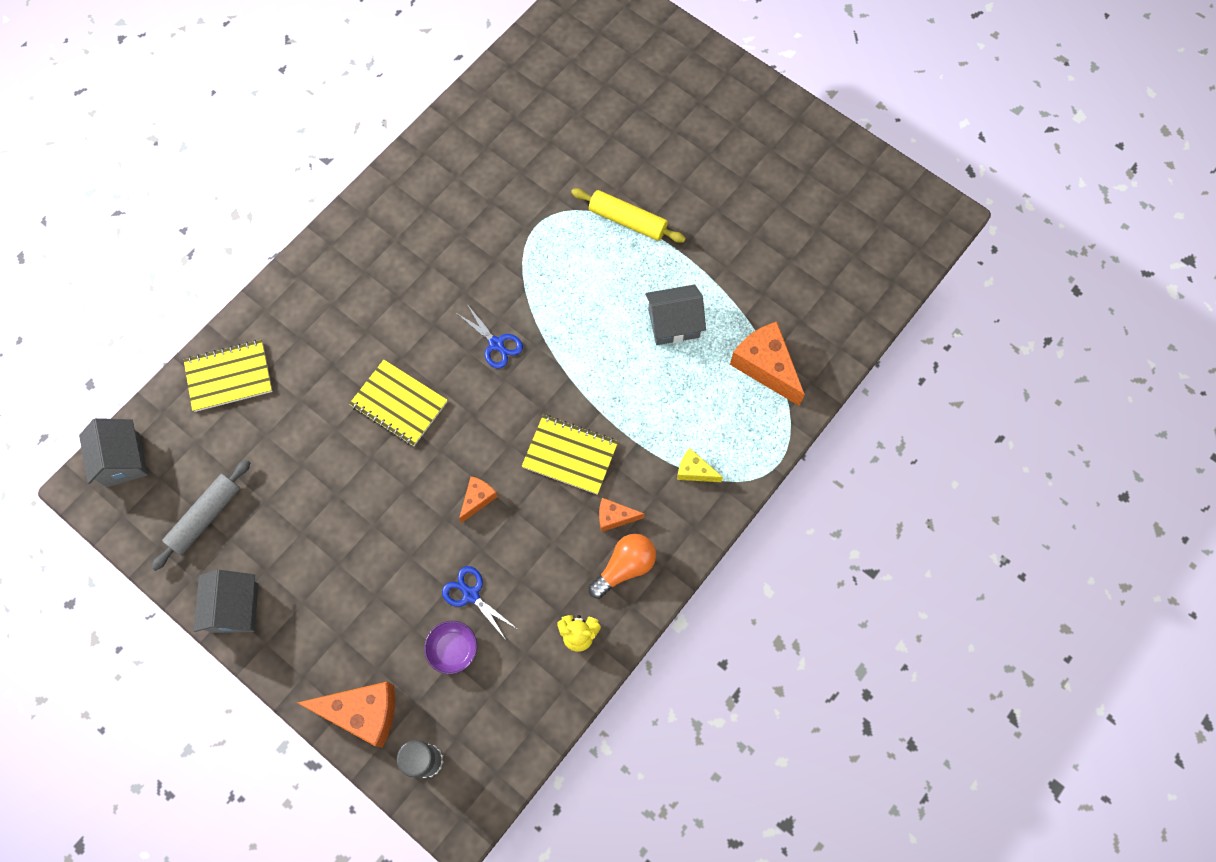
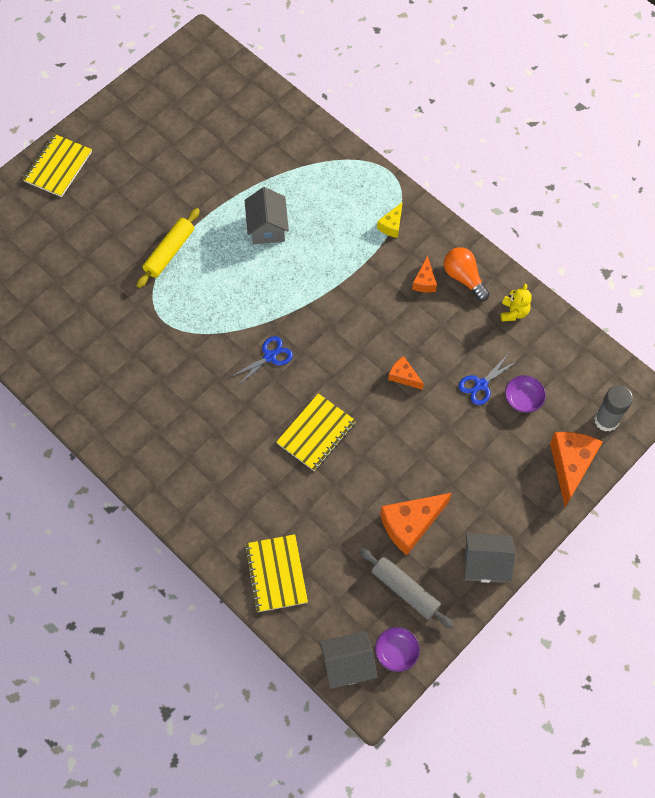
camera: 85 degrees left, 5 degrees down
yellow notebook [522,415,618,495] -> yellow notebook moved to [23,134,92,197]
orange cheese [730,322,805,406] -> orange cheese moved to [380,493,452,555]
none -> purple bowl [375,627,420,672]

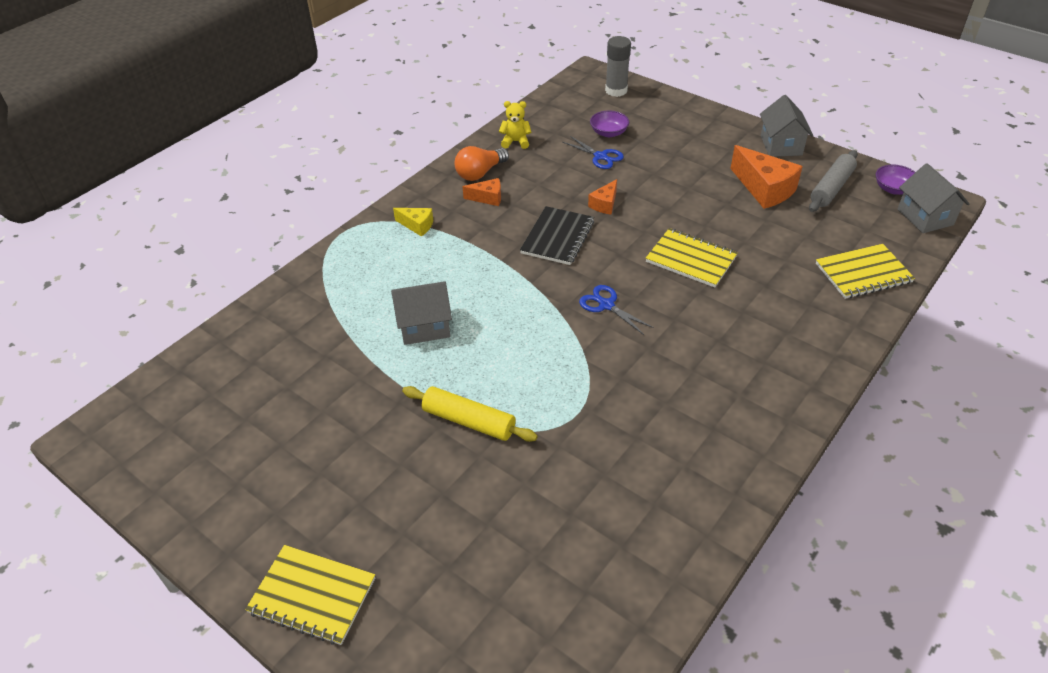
camera: 95 degrees left, 20 degrees down
orange cheese [550,432,603,507] -> none
none -> black notebook [520,206,594,265]

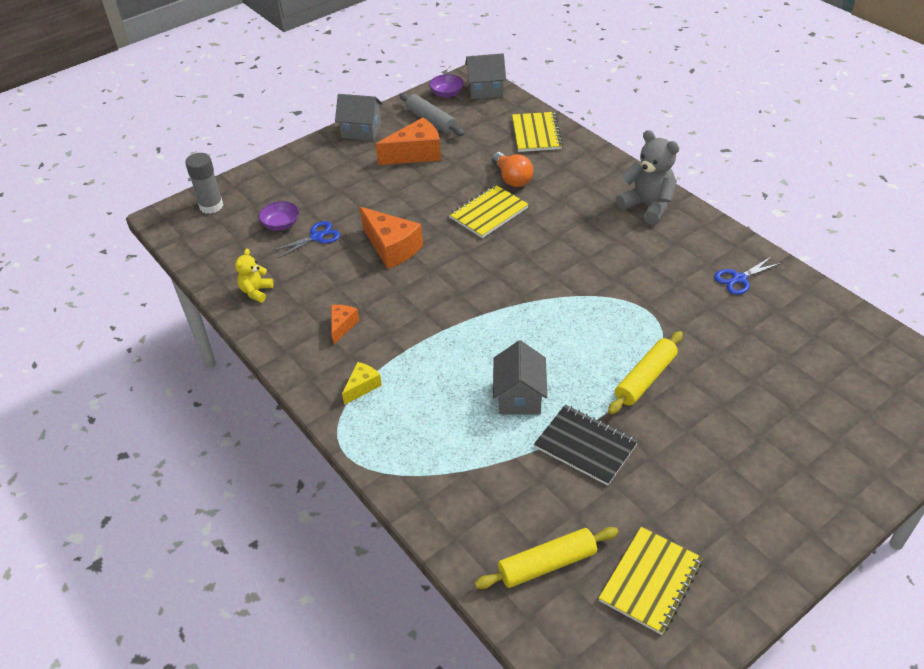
camera: 75 degrees left, 0 degrees up
yellow notebook [245,545,375,645] -> yellow notebook moved to [599,527,703,635]
orange light bulb [455,146,509,181] -> orange light bulb moved to [492,152,533,187]
black notebook [520,206,594,265] -> black notebook moved to [534,405,638,486]
blue scissors [579,285,654,335] -> blue scissors moved to [714,256,781,295]
orange cheese [588,179,617,215] -> orange cheese [360,207,423,269], size x1.88
none -> yellow rolling pin [474,527,618,589]
none -> grey teddy bear [616,130,679,225]

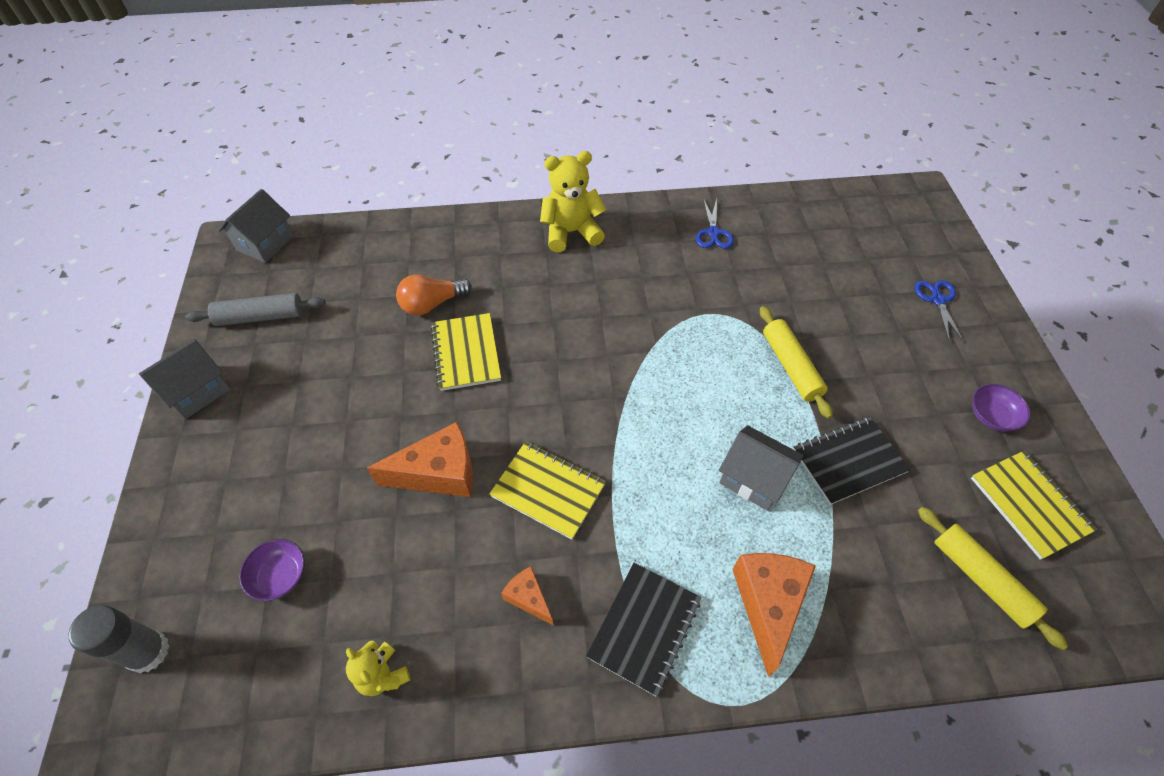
camera: 60 degrees left, 10 degrees up
blue scissors [273,221,340,258] -> blue scissors moved to [914,280,964,342]
yellow cheese [342,362,382,405] -> black notebook [586,563,701,697]
orange cheese [376,118,441,165] -> orange cheese moved to [732,553,816,677]
purple bowl [429,74,464,98] -> purple bowl moved to [972,384,1031,432]
yellow rolling pin [474,527,618,589] -> yellow rolling pin turned 45 degrees counterclockwise [918,507,1068,650]
orange light bulb [492,152,533,187] -> orange light bulb turned 150 degrees clockwise [396,274,472,315]
yellow notebook [512,112,563,152] -> yellow notebook moved to [489,441,606,540]
grey teddy bear [616,130,679,225] -> yellow teddy bear [540,151,606,252]

